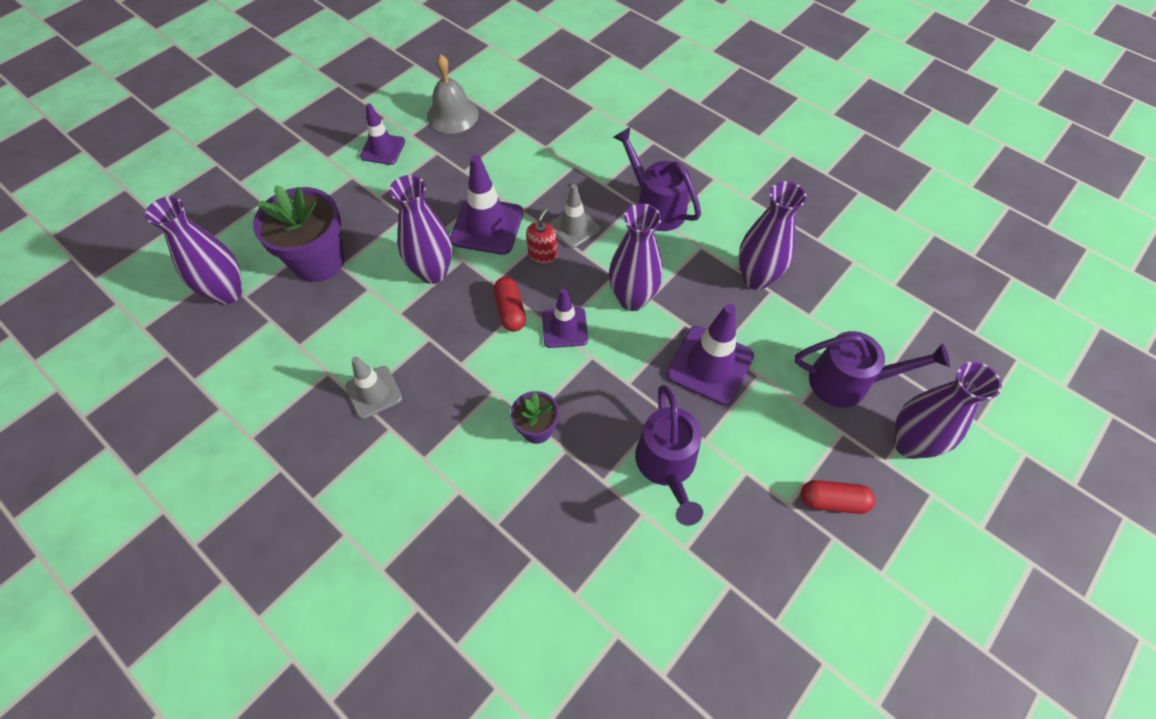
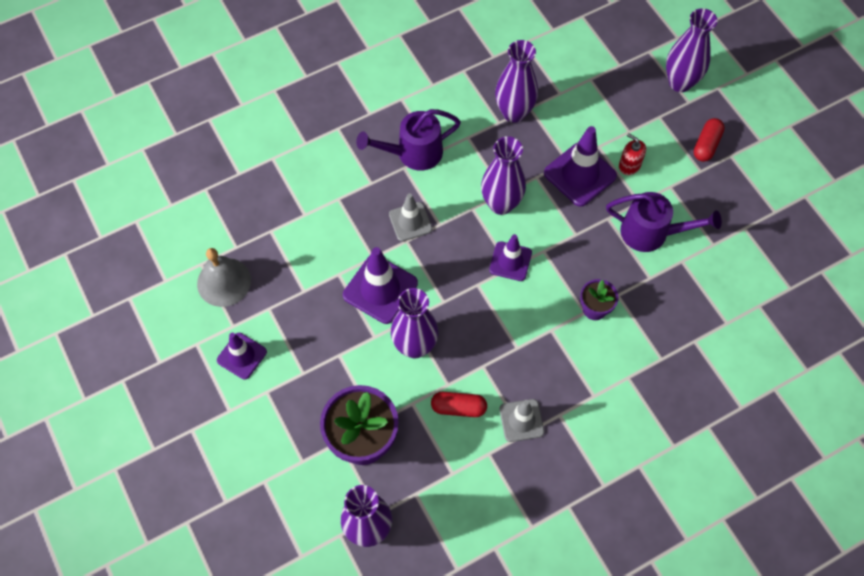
camera: 70 degrees left, 5 degrees up
red capsule [494,277,526,332] -> red capsule moved to [431,392,487,417]
red soap dispenser [526,208,557,264] -> red soap dispenser moved to [619,133,646,175]
purple watering can [794,331,950,407] -> none

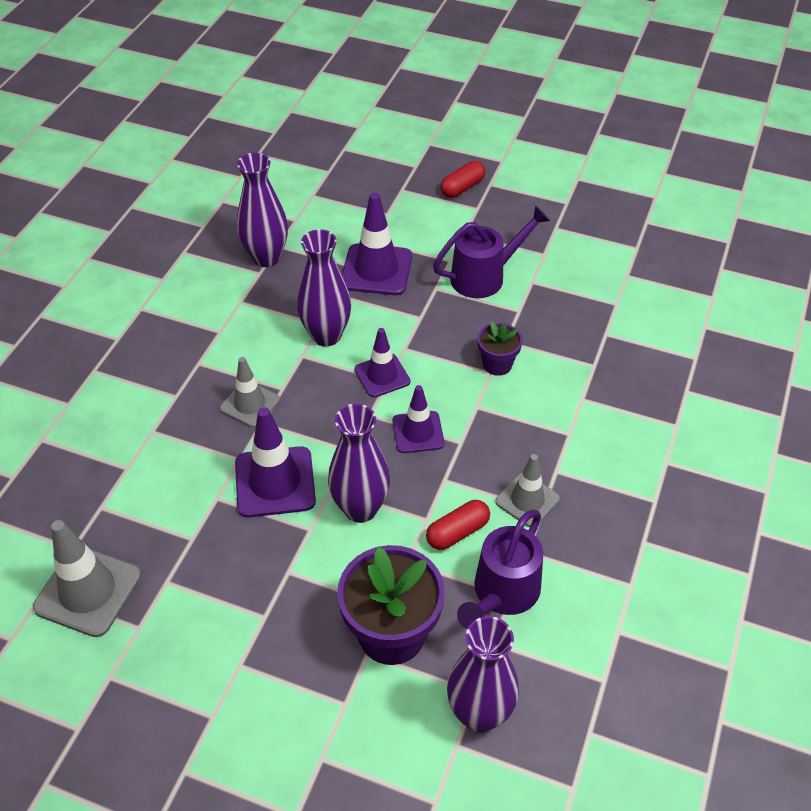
camera: 40 degrees left, 15 degrees down
grey bell [197,248,251,307] -> grey traffic cone [33,520,141,637]
purple traffic cone [217,333,267,380] -> purple traffic cone moved to [392,385,444,453]
purple watering can [356,109,461,171] -> purple watering can moved to [457,510,543,629]
red soap dispenser [619,133,646,175] -> none
purple vase [666,8,718,92] -> none
red capsule [694,118,725,162] -> red capsule turned 60 degrees clockwise [441,161,485,198]

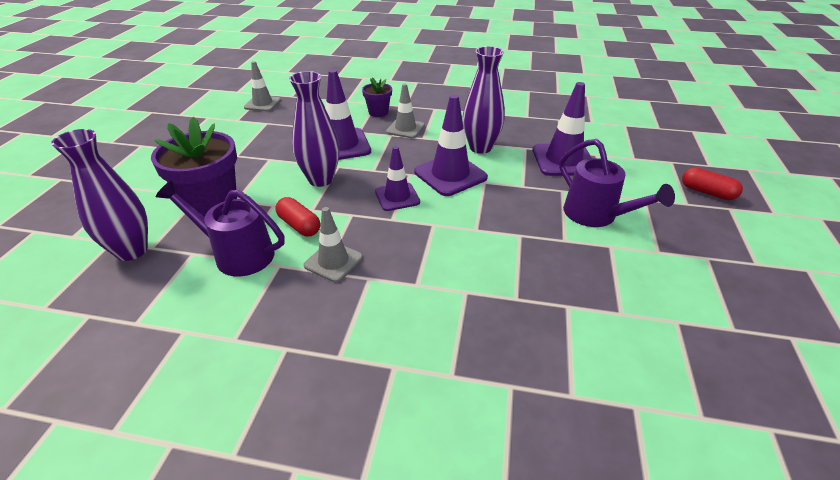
camera: 80 degrees right, 10 degrees down
grey traffic cone [33,520,141,637] -> grey traffic cone [244,61,281,111], size x0.64
purple vase [237,153,288,267] -> none
purple traffic cone [354,328,410,398] -> purple traffic cone [414,95,488,196], size x1.56
purple flower pot [478,321,523,376] -> purple flower pot moved to [362,77,392,117]

